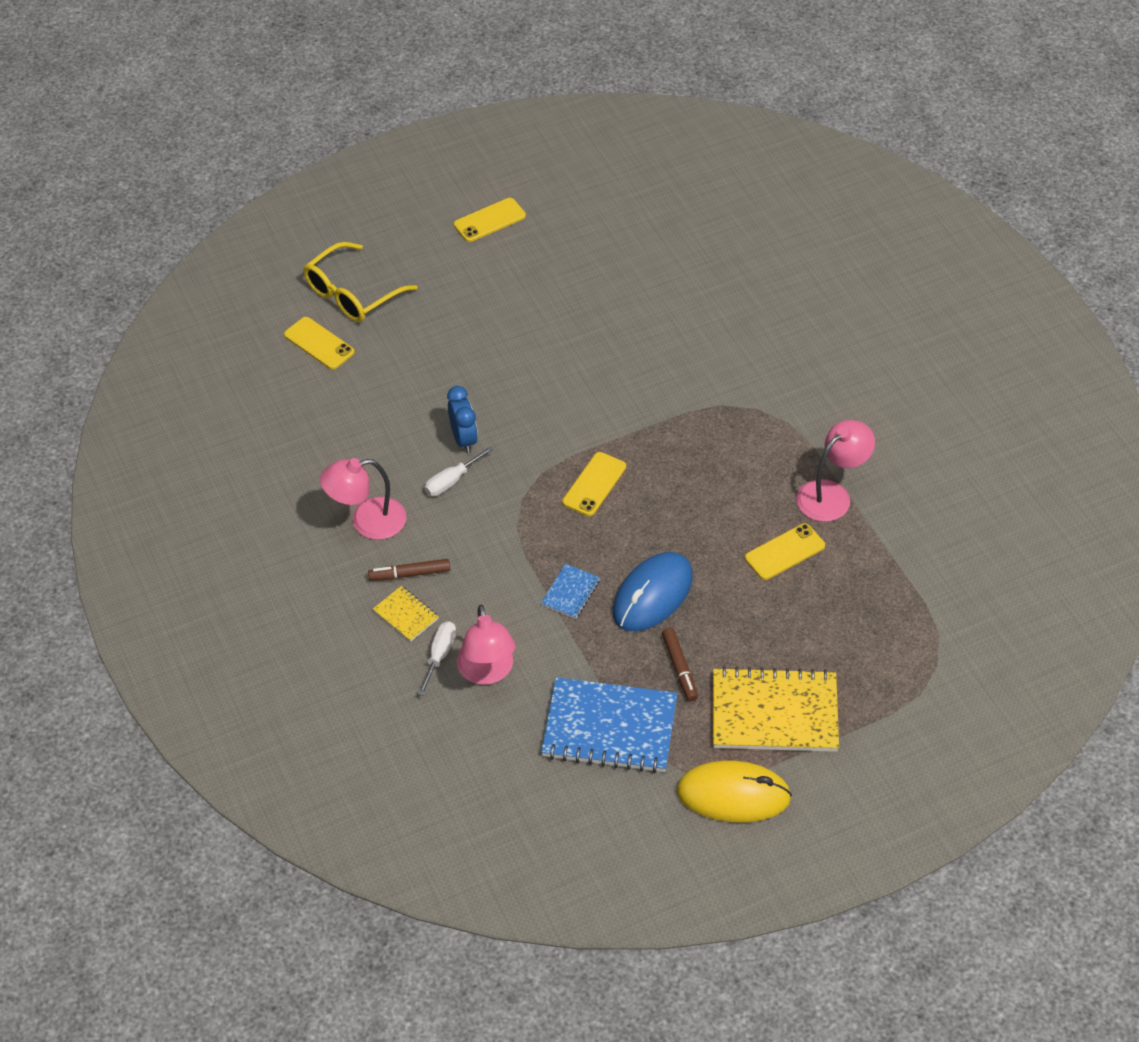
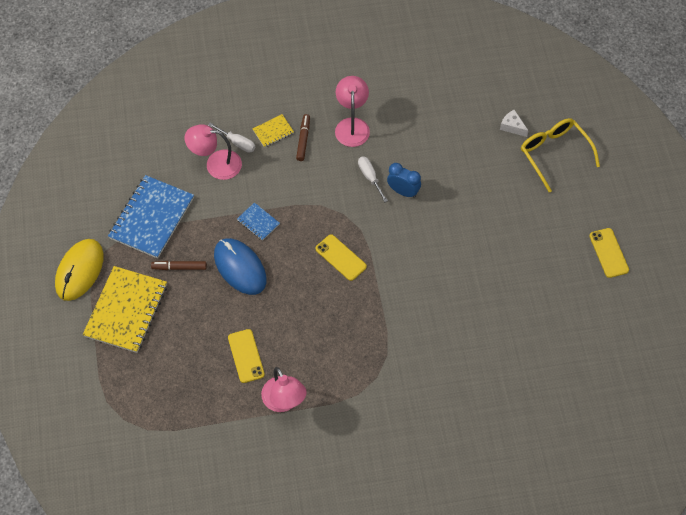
camera: 105 degrees right, 10 degrees up
yellow phone [284,317,355,370] -> white cheese [500,110,528,137]
blue clock [447,386,478,453] -> blue clock turned 150 degrees counterclockwise [387,163,421,198]

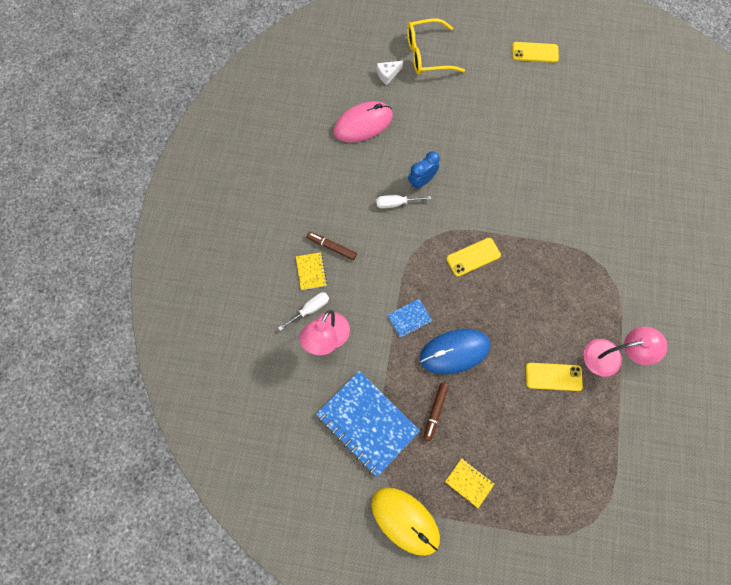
camera: 70 degrees left, 10 degrees up
yellow notebook [83,266,167,353] -> yellow notebook [445,458,494,508], size x0.46
pink lamp [335,76,370,147] -> none
none -> pink mouse [333,101,393,142]

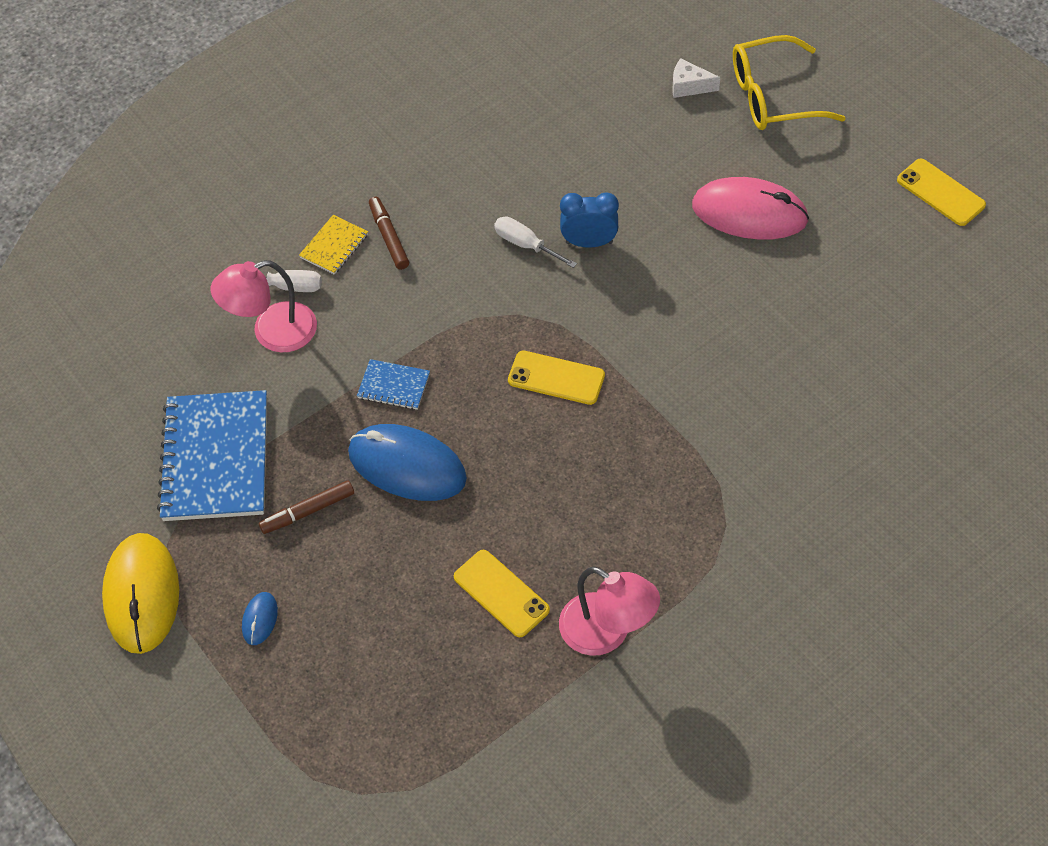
camera: 45 degrees right, 15 degrees down
pink mouse [333,101,393,142] -> pink mouse moved to [692,177,809,240]
yellow glasses [407,19,465,75] -> yellow glasses turned 45 degrees counterclockwise [733,35,846,130]
yellow notebook [445,458,494,508] -> blue mouse [242,592,278,645]

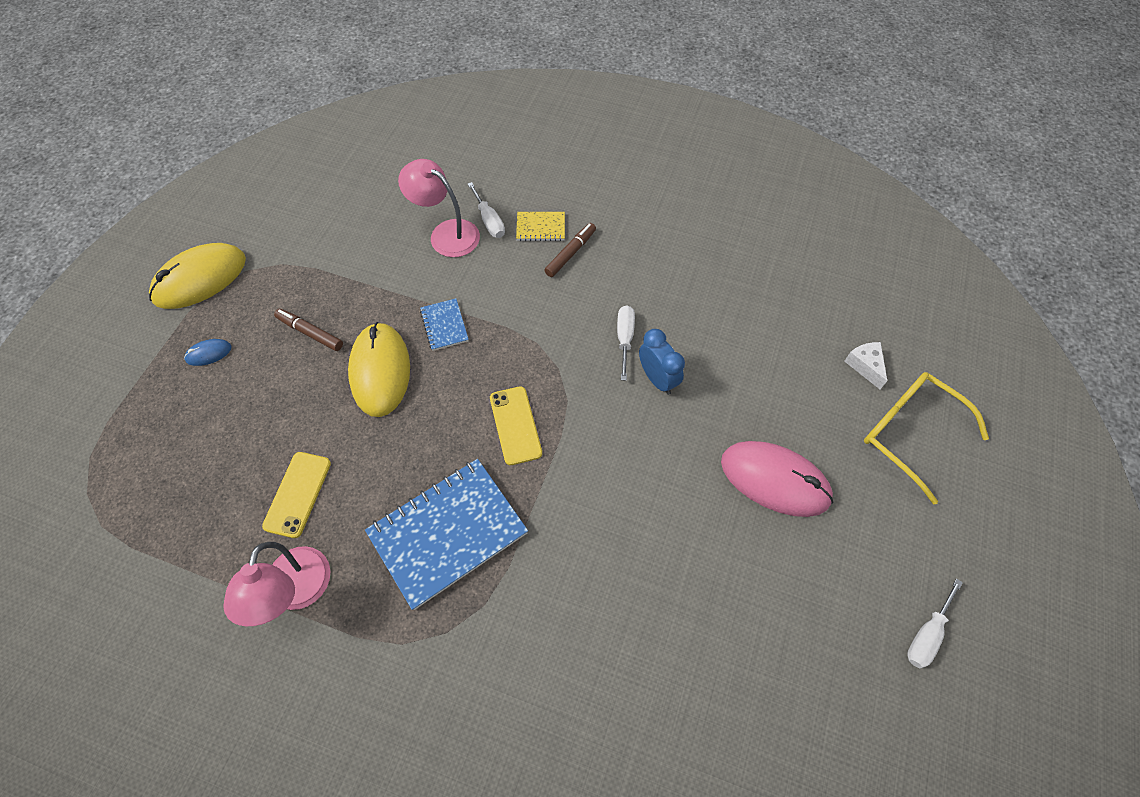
camera: 55 degrees right, 5 degrees up
blue notebook [157,390,267,521] -> blue notebook moved to [365,459,528,610]
blue mouse [348,424,467,501] -> yellow mouse [348,322,410,417]
pink mouse [692,177,809,240] -> pink mouse turned 45 degrees counterclockwise [721,441,833,517]
yellow phone [897,159,986,226] -> white screwdriver [907,579,963,668]

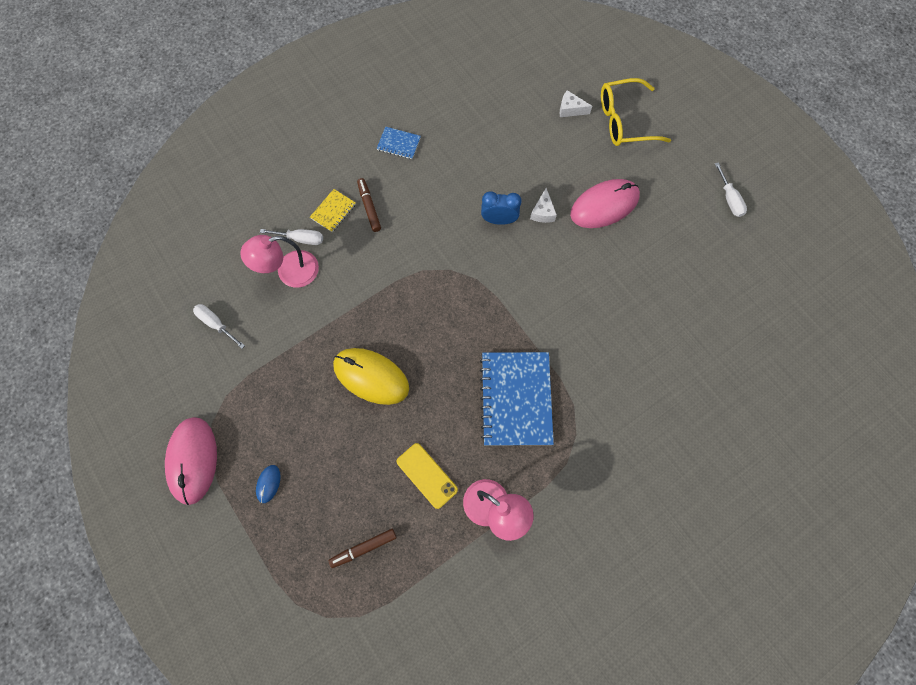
camera: 55 degrees left, 10 degrees up
yellow mouse [149,243,246,309] -> pink mouse [165,417,217,505]
brown marker [274,309,343,351] -> brown marker moved to [329,529,396,568]
blue notebook [420,298,469,351] -> blue notebook moved to [377,127,421,159]
yellow phone [490,386,542,465] -> none
white screwdriver [617,305,635,381] -> white screwdriver moved to [193,304,245,348]
none -> white cheese [530,188,557,223]

